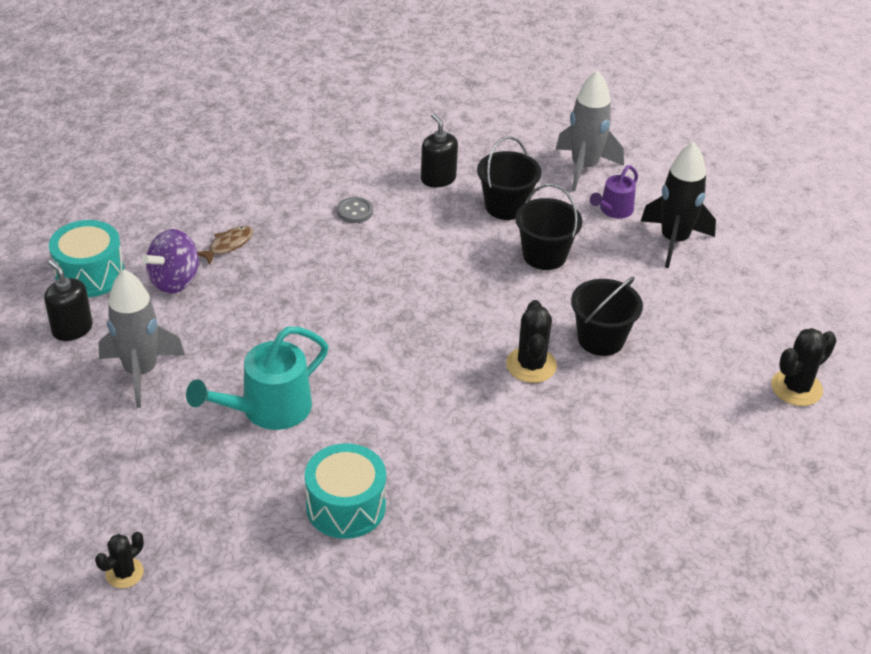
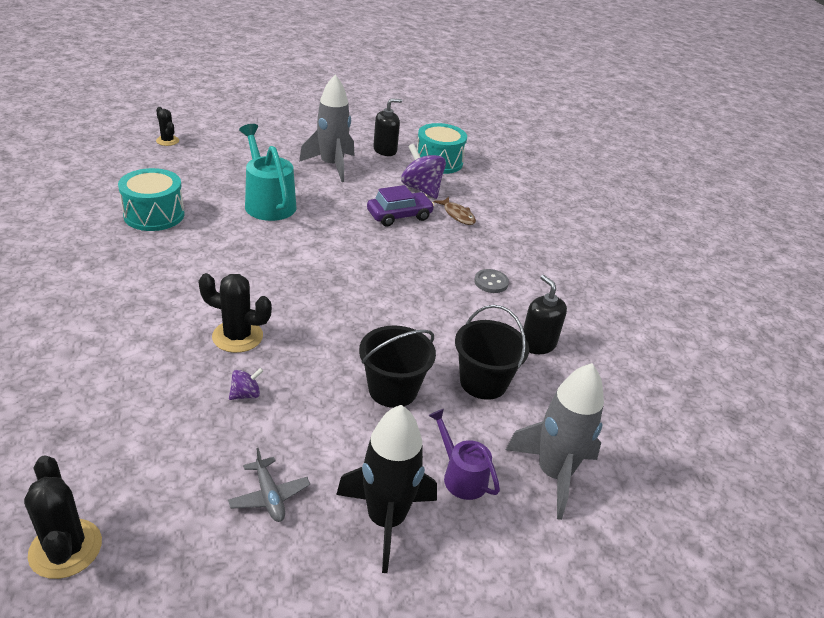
camera: 100 degrees right, 5 degrees down
black soap dispenser [421,113,458,187] -> black soap dispenser turned 105 degrees counterclockwise [523,275,567,354]
black bucket [571,276,643,356] -> purple spinning top [229,368,263,400]
none -> grey plane [228,448,310,522]
none -> purple car [367,185,435,226]

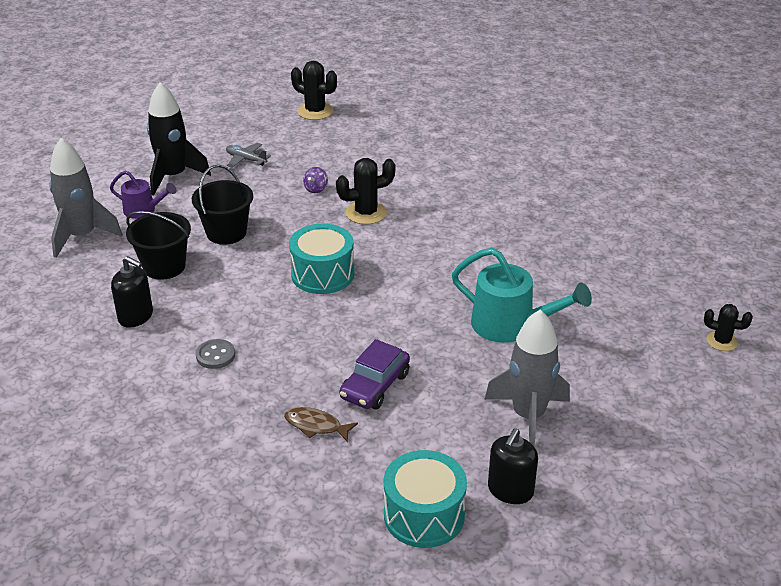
camera: 150 degrees right, 0 degrees up
turquoise drum [118,168,185,231] -> turquoise drum moved to [289,224,354,294]
purple spinning top [401,144,446,199] -> none

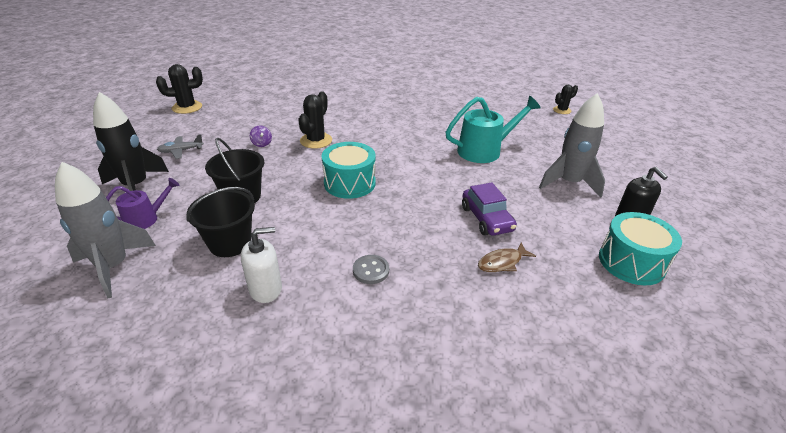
camera: 50 degrees left, 0 degrees up
black soap dispenser [111,256,153,328] -> white soap dispenser [241,227,282,303]

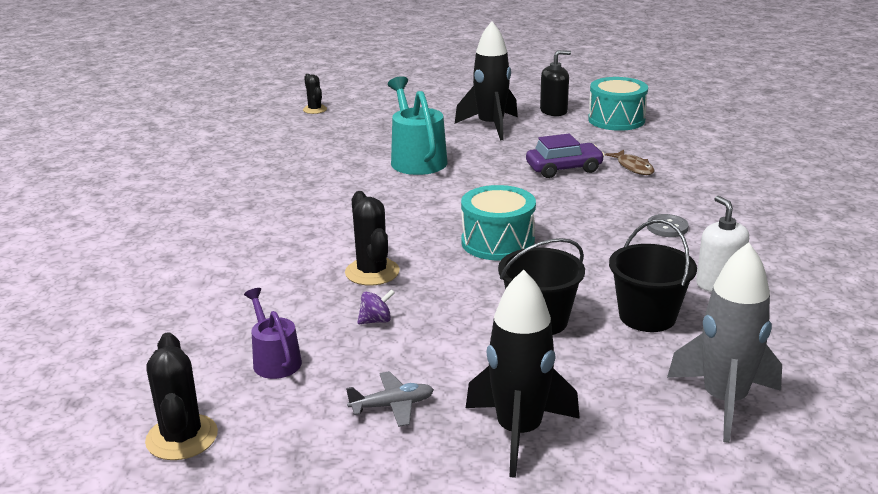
camera: 85 degrees left, 10 degrees down
purple watering can [106,178,179,229] -> purple watering can moved to [244,288,302,379]
grey plane [157,134,204,159] -> grey plane turned 90 degrees counterclockwise [346,371,434,427]
black cactus [298,91,332,149] -> black cactus turned 45 degrees clockwise [345,191,400,286]
grey rocket [539,93,605,198] -> black rocket [455,21,518,140]

